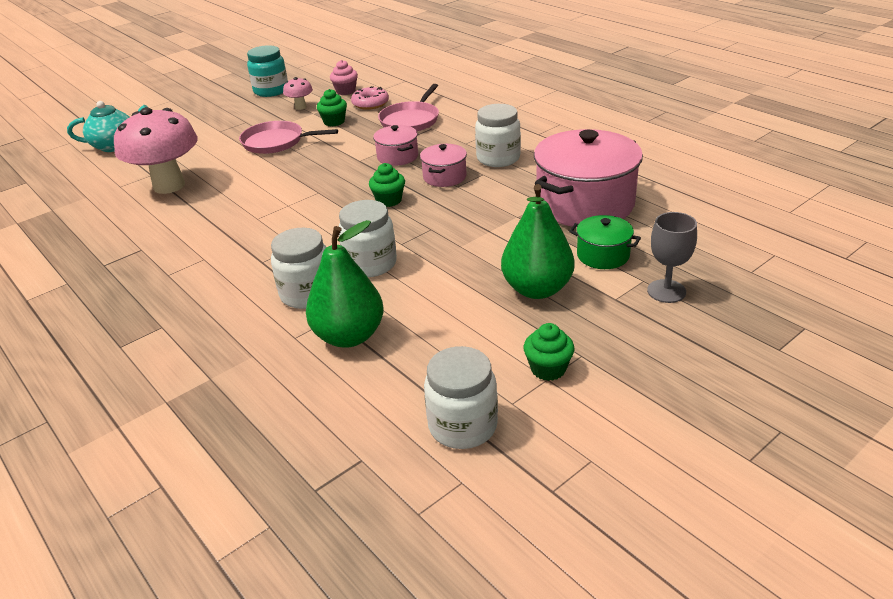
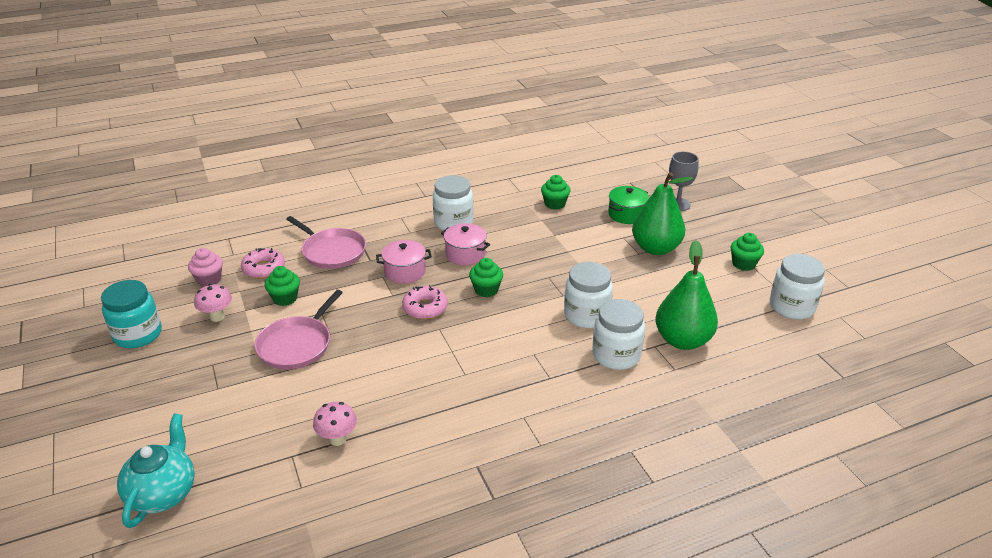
camera: 75 degrees left, 0 degrees up
pink mushroom [114,107,198,194] -> pink mushroom [313,402,357,446], size x0.44
pink pot [534,129,643,227] -> green cupcake [541,175,571,210]
none -> pink donut [402,285,448,319]

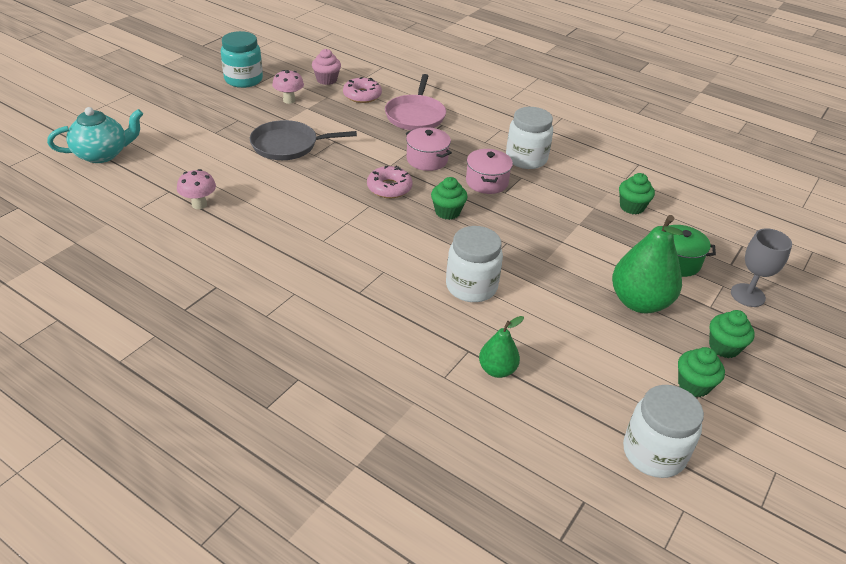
camera: 55 degrees right, 5 degrees up
pink pan [254,290,343,369] -> grey pan [250,120,357,160]
green cupcake [265,266,300,306] -> green cupcake moved to [709,310,755,358]
white jar [592,299,645,370] -> none
green pear [656,240,718,350] -> green pear [479,316,524,378], size x0.55

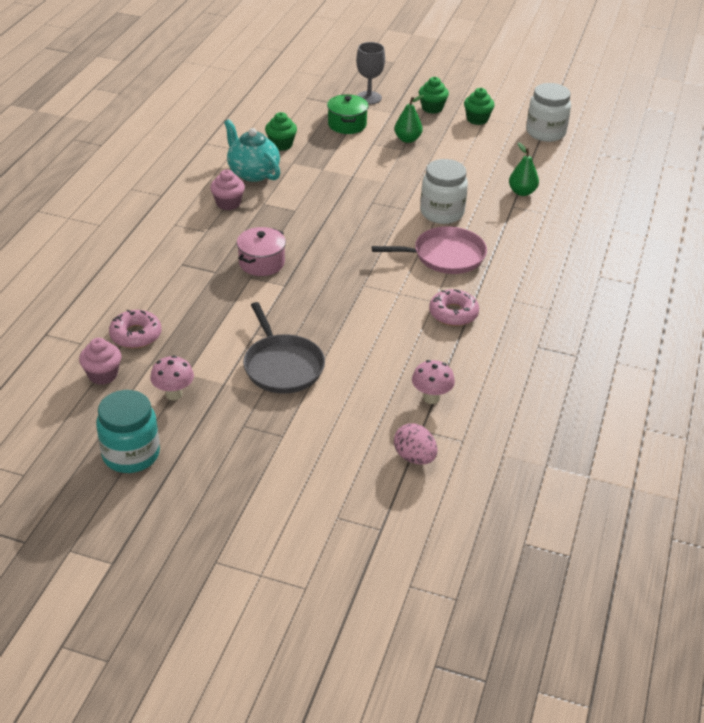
camera: 105 degrees left, 0 degrees up
turquoise teapot [47,107,143,163] -> turquoise teapot moved to [224,119,280,182]
pink donut [367,166,413,198] -> pink donut moved to [429,289,479,326]
pink pan [385,74,446,130] -> pink pan moved to [372,226,487,274]
green cupcake [431,177,467,220] -> none
pink pot [466,149,513,194] -> none
white jar [506,107,553,169] -> pink cupcake [210,170,245,210]
green pear [612,215,683,313] -> green pear [394,95,424,143], size x0.55
none -> pink egg [394,423,437,465]

